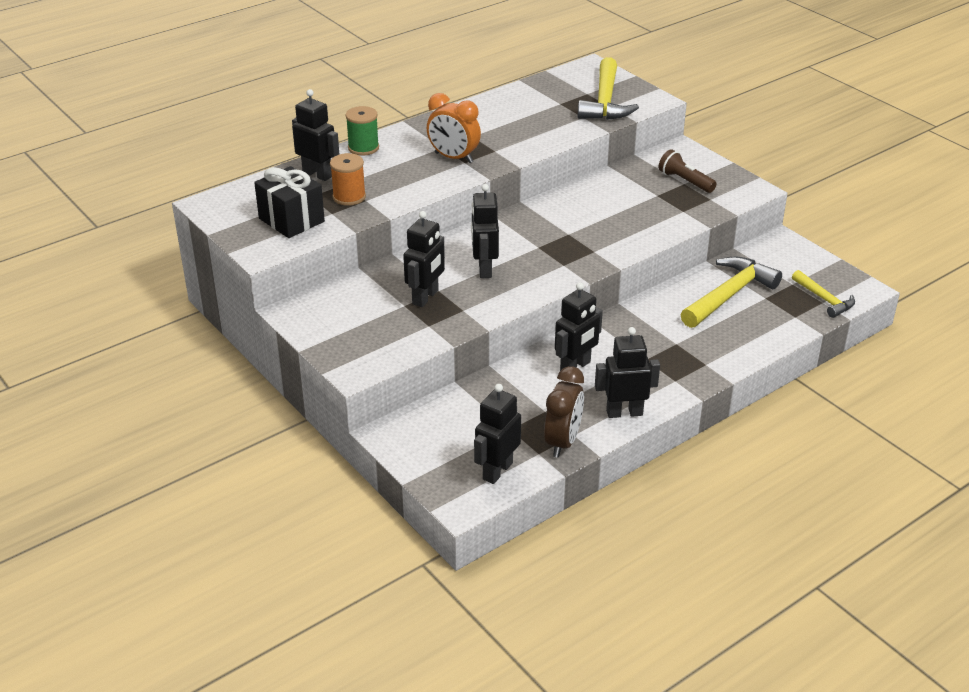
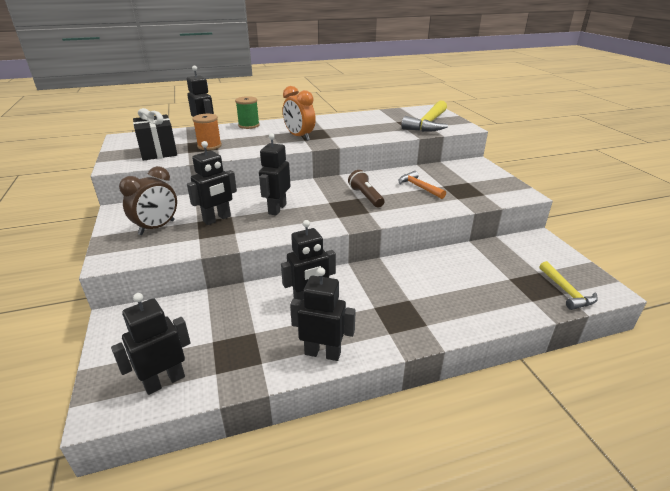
camera: 20 degrees right, 5 degrees down
brown clock [544,366,584,458] -> brown clock moved to [119,166,177,235]
brown flashlight [659,149,717,193] -> brown flashlight moved to [348,170,385,208]
yellow hammer [681,256,782,328] -> none
none -> orange hammer [398,171,446,199]

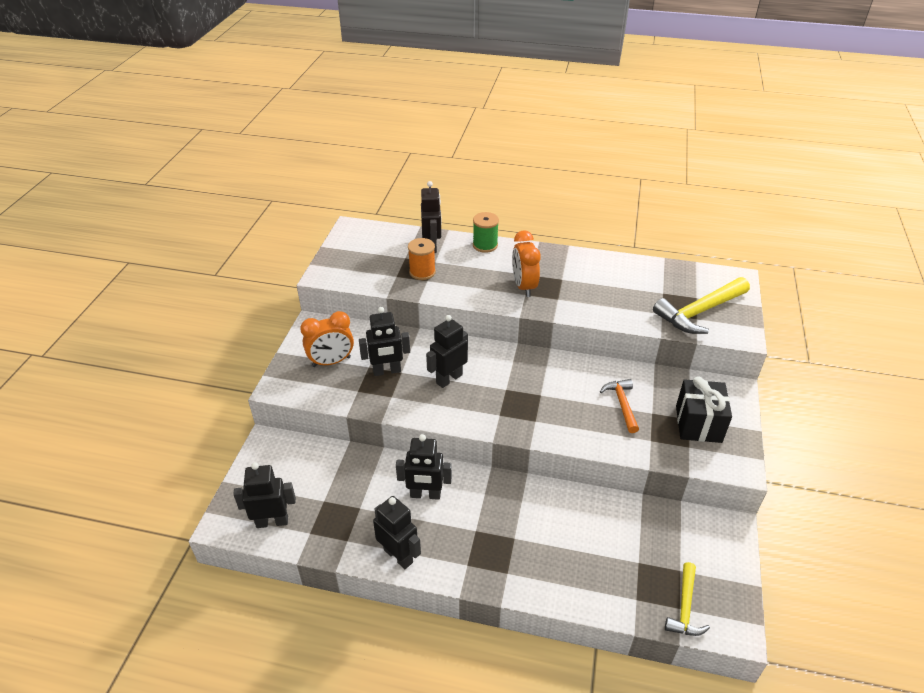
camera: 30 degrees right, 10 degrees up
brown clock [119,166,177,235] -> orange clock [300,311,354,367]
black gift [133,108,177,161] -> black gift moved to [676,376,732,443]
brown flashlight [348,170,385,208] -> none

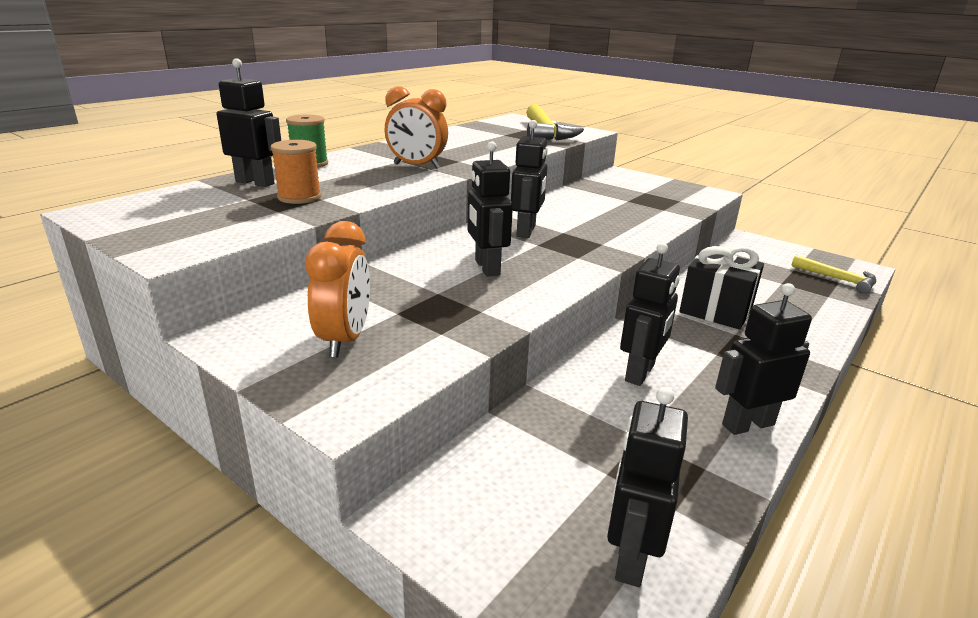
camera: 65 degrees left, 15 degrees down
black robot [359,307,410,376] -> black robot moved to [511,120,548,238]
orange hammer [600,379,639,433] -> none
black gift [676,376,732,443] -> black gift moved to [679,246,764,330]

